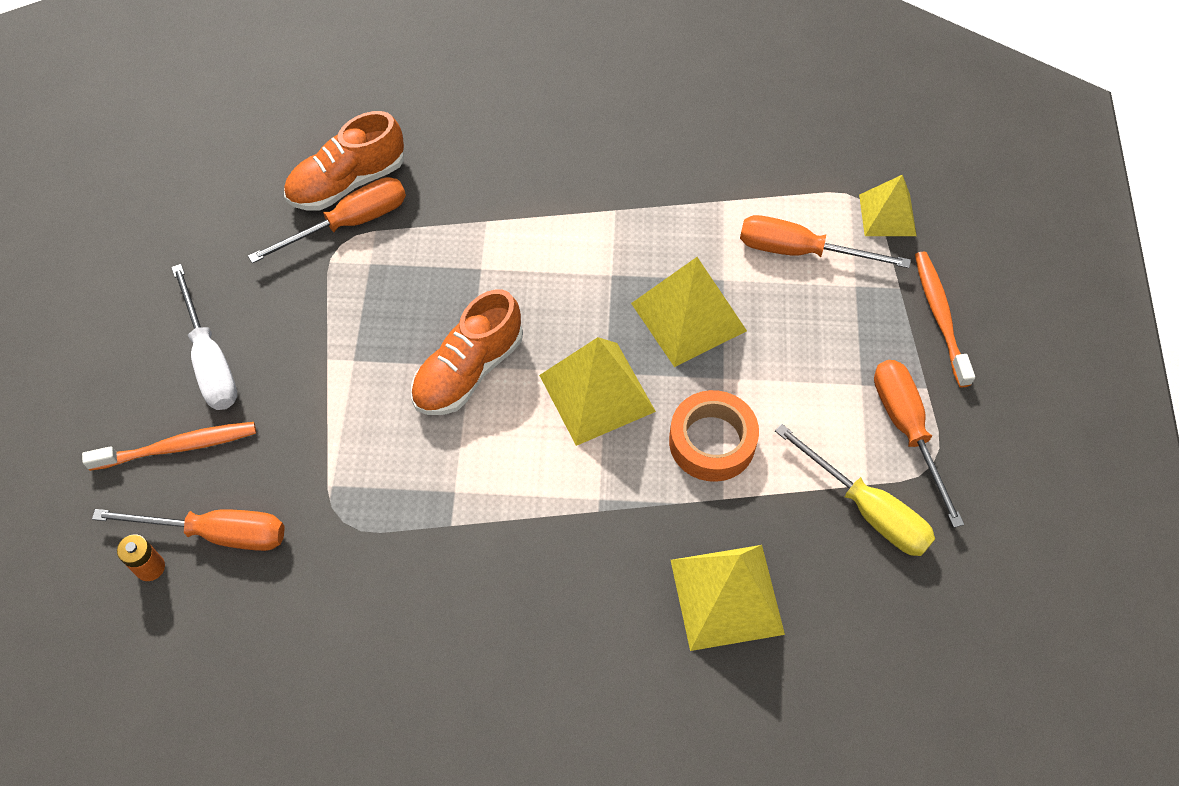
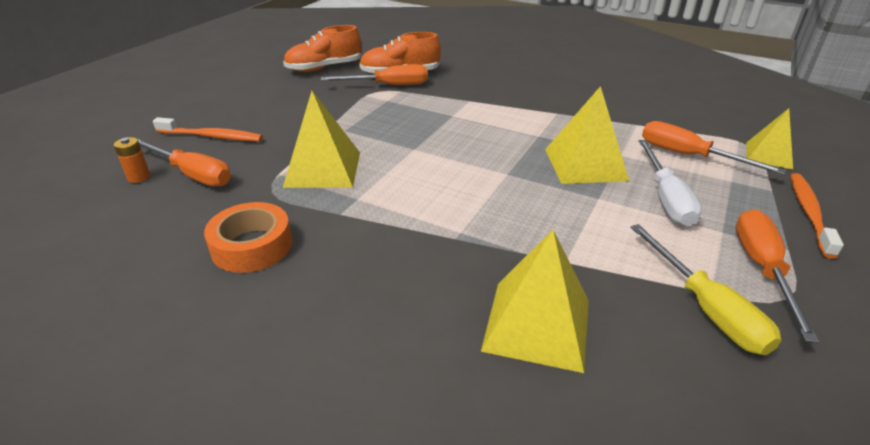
camera: 25 degrees right, 25 degrees down
white screwdriver [171,264,237,410] -> white screwdriver moved to [639,140,702,226]
orange shoe [411,289,523,415] -> orange shoe moved to [283,25,361,72]
yellow pyramid [539,337,656,446] -> yellow pyramid moved to [283,91,360,188]
orange tape [669,390,759,482] -> orange tape moved to [204,202,292,273]

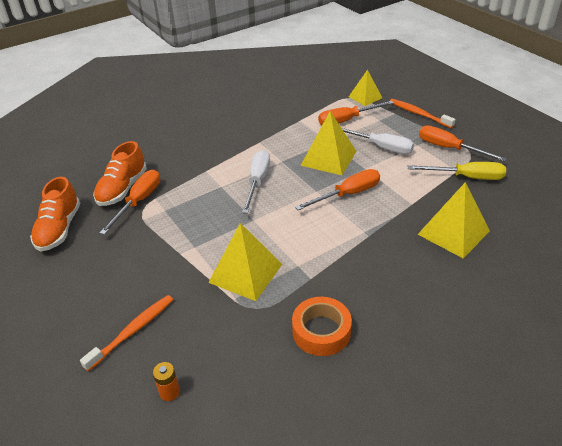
camera: 60 degrees left, 5 degrees up
orange screwdriver [136,138,231,186] -> orange screwdriver moved to [295,169,380,210]
none -> white screwdriver [242,150,270,213]

